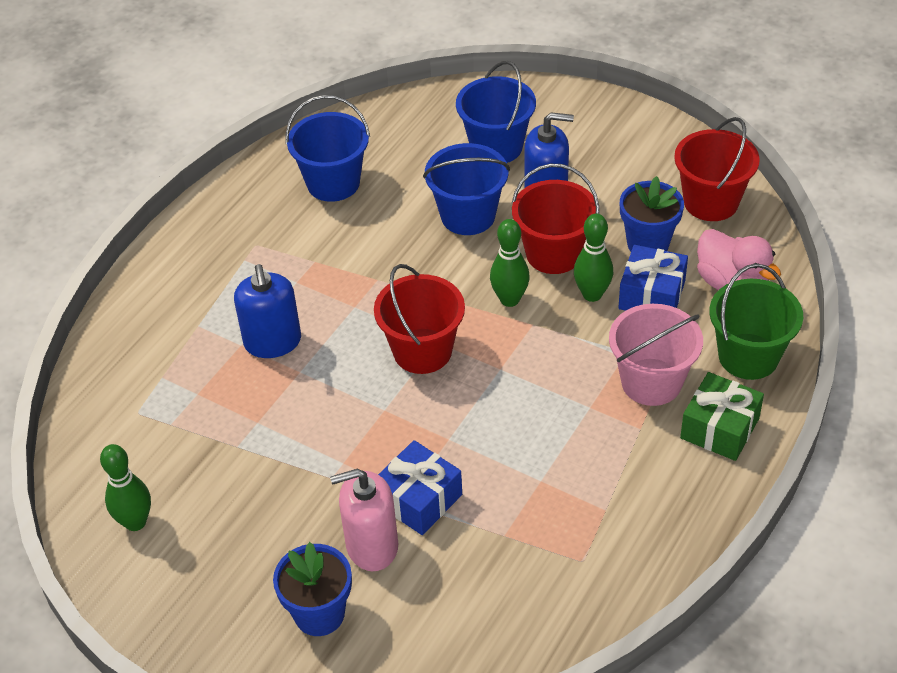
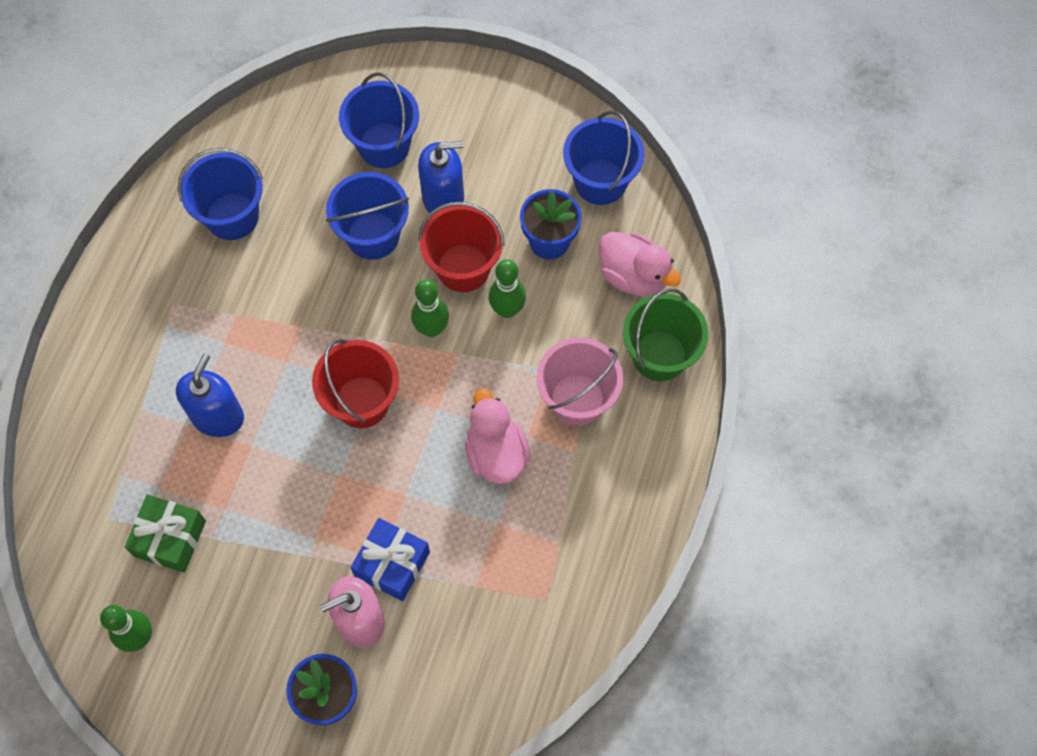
camera: 15 degrees left, 20 degrees up
blue soap dispenser [234,264,301,358] -> blue soap dispenser turned 135 degrees counterclockwise [176,354,244,437]
blue gift [618,245,688,311] -> none
red bucket [674,117,760,221] -> blue bucket [563,111,645,205]
green gift [680,372,764,461] -> green gift moved to [124,495,206,573]
none -> pink duck [465,388,531,484]

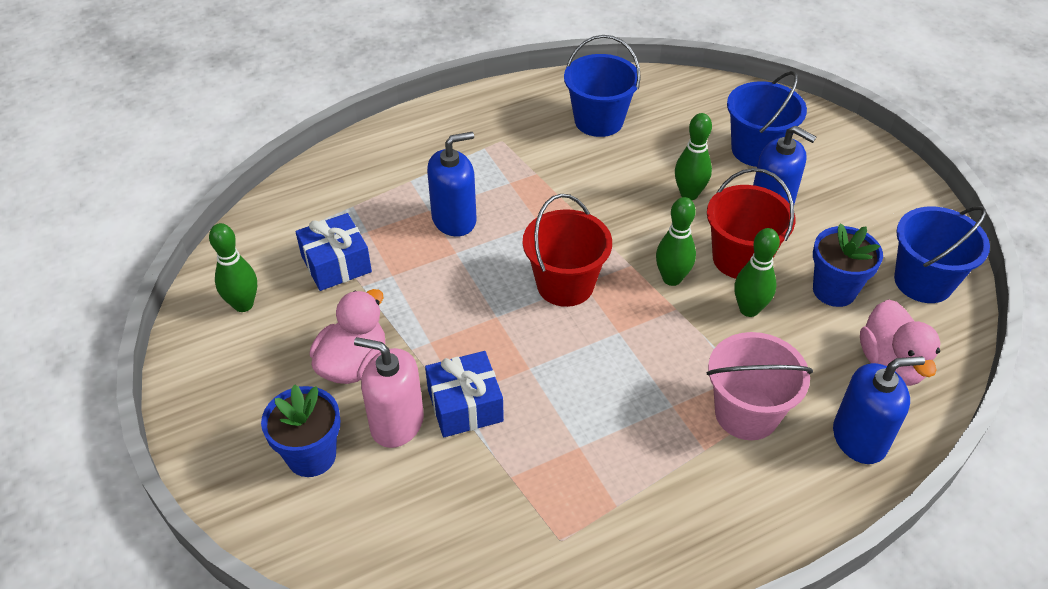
camera: 45 degrees right, 20 degrees down
green gift [124,495,206,573] -> blue gift [296,213,372,291]
blue bucket [326,172,409,260] -> green bowling pin [675,113,712,200]
pink duck [465,388,531,484] -> pink duck moved to [310,289,385,384]
green bucket [623,288,708,381] -> blue soap dispenser [833,356,925,464]

